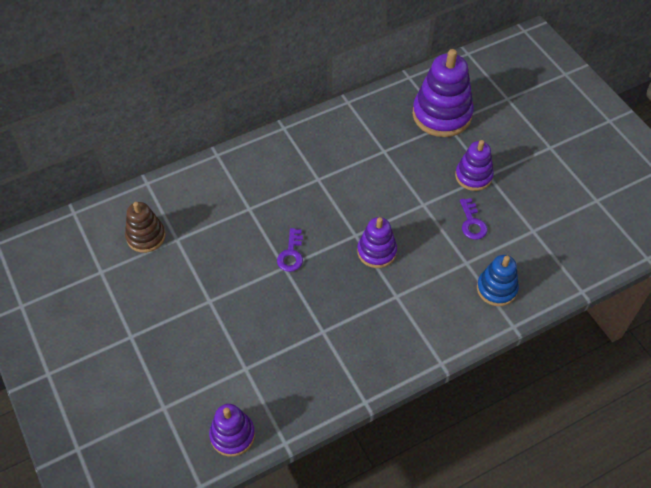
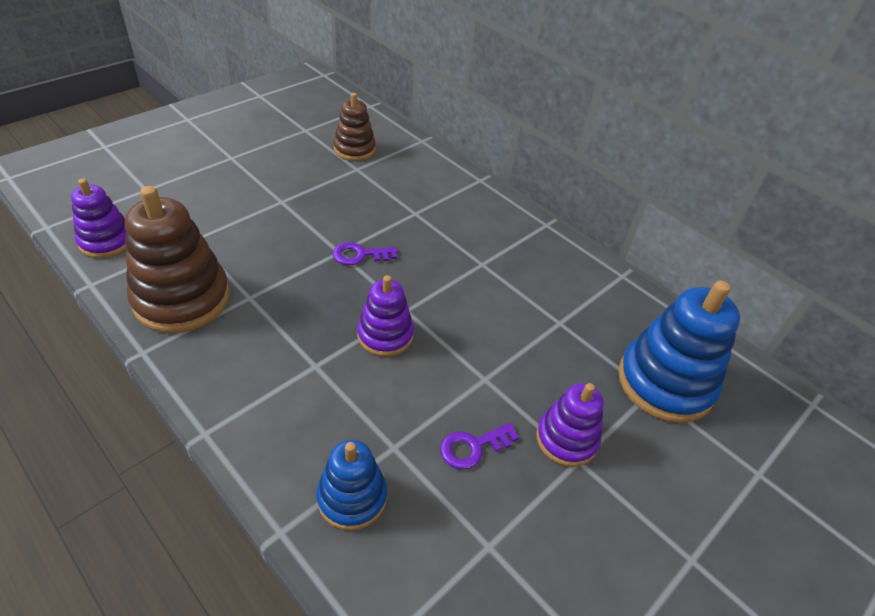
camera: 70 degrees right, 10 degrees down
purple stacking toy [413,49,474,137] -> blue stacking toy [618,281,740,423]
none -> brown stacking toy [125,186,230,333]

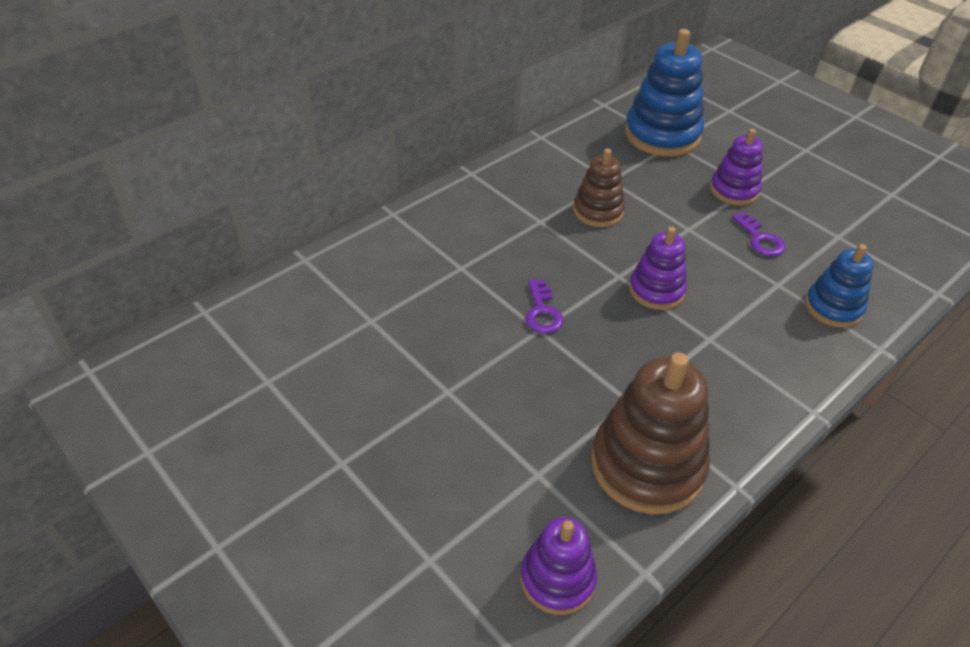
camera: 85 degrees left, 0 degrees up
brown stacking toy [334,93,376,161] -> brown stacking toy moved to [573,148,625,227]

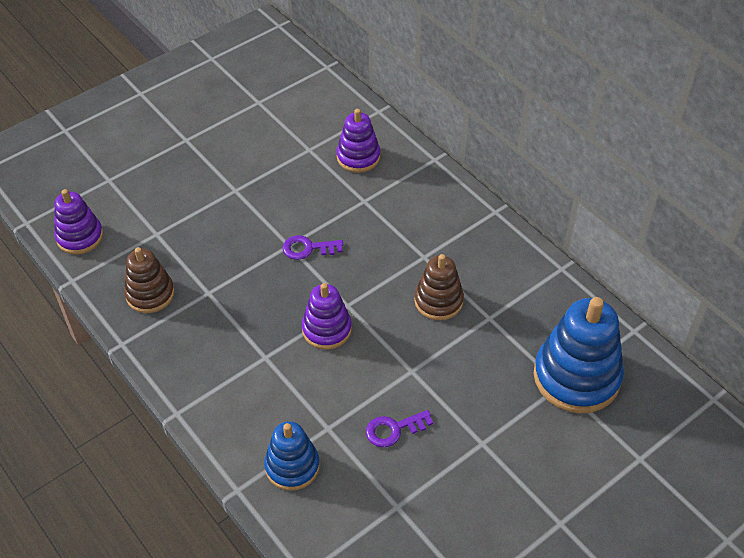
camera: 95 degrees right, 5 degrees up
brown stacking toy [591,352,710,514] -> brown stacking toy [124,247,175,313], size x0.59
purple stacking toy [710,129,763,205] -> purple stacking toy moved to [336,109,380,173]

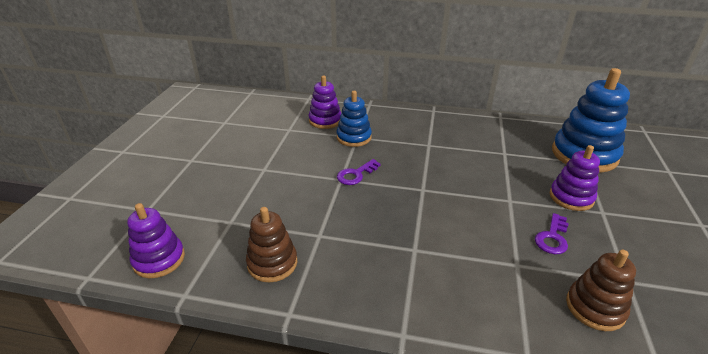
camera: 40 degrees left, 15 degrees down
blue stacking toy [264,421,320,491] -> blue stacking toy moved to [337,91,372,147]
purple stacking toy [302,283,352,350] -> purple stacking toy moved to [550,145,600,211]
brown stacking toy [414,254,464,321] -> brown stacking toy moved to [566,250,636,331]

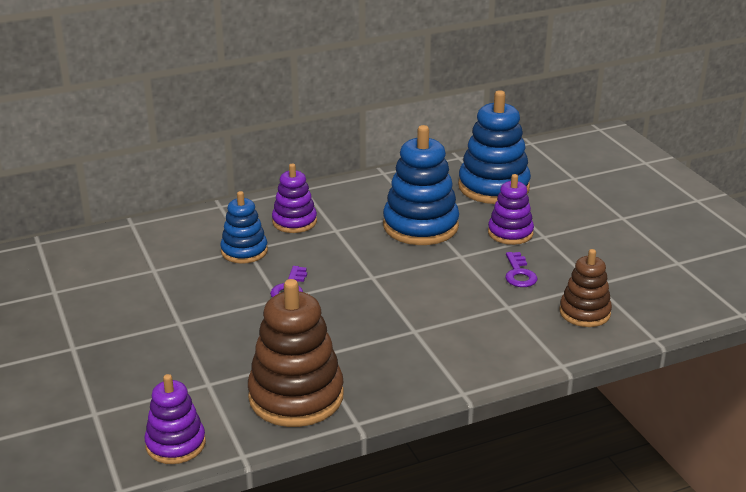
camera: 35 degrees left, 5 degrees down
brown stacking toy [246,207,297,282] -> brown stacking toy [248,279,344,427], size x1.68
purple stacking toy [309,75,341,129] -> purple stacking toy moved to [272,164,317,233]
none -> blue stacking toy [383,125,459,245]

